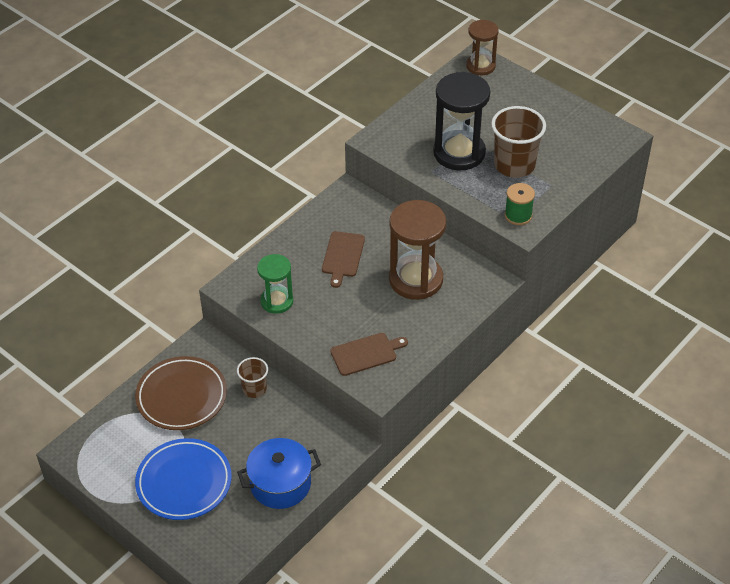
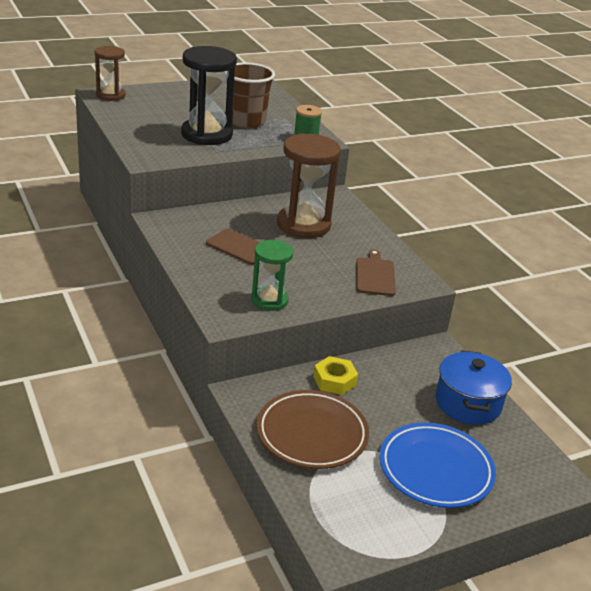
camera: 70 degrees left, 15 degrees down
brown cup [237,357,268,398] -> yellow nut [313,356,358,395]

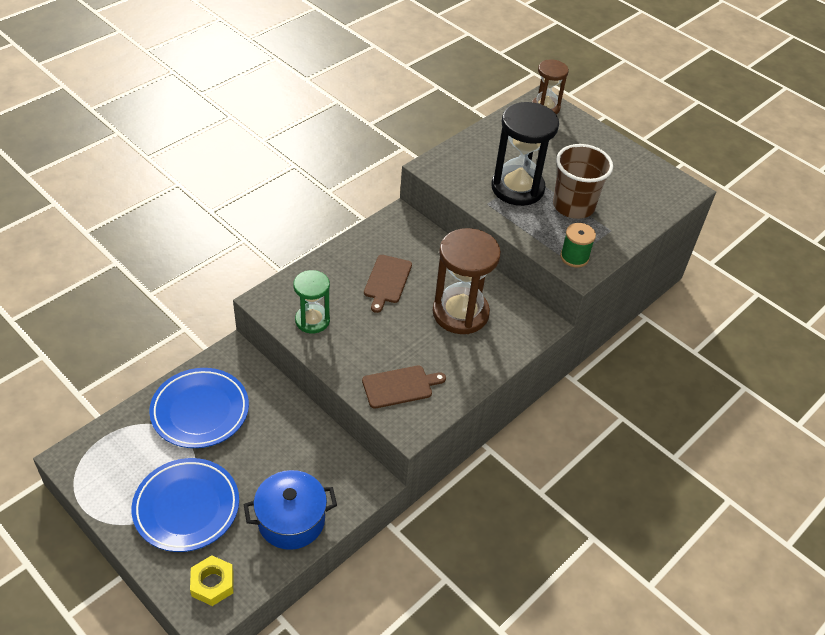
camera: 70 degrees right, 15 degrees up
brown plate [257,390,369,469] -> blue plate [149,368,249,448]
yellow nut [313,356,358,395] -> yellow nut moved to [190,555,234,606]

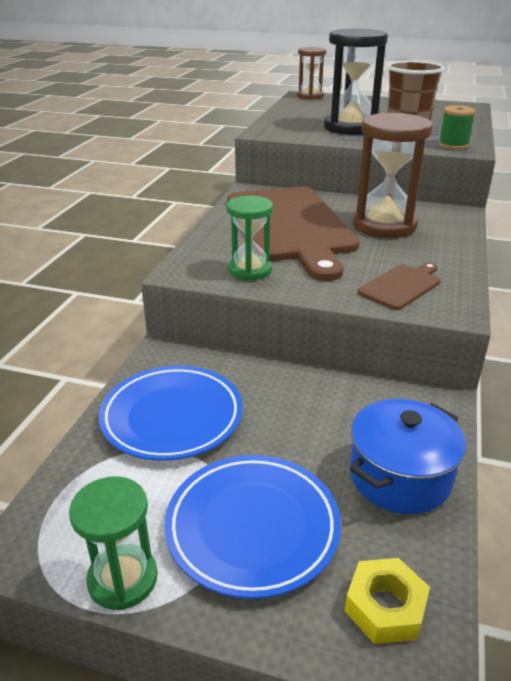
camera: 25 degrees left, 15 degrees down
brown cutting board [364,255,412,313] -> brown cutting board [227,187,360,281], size x2.36
none -> green hourglass [69,476,158,610]

